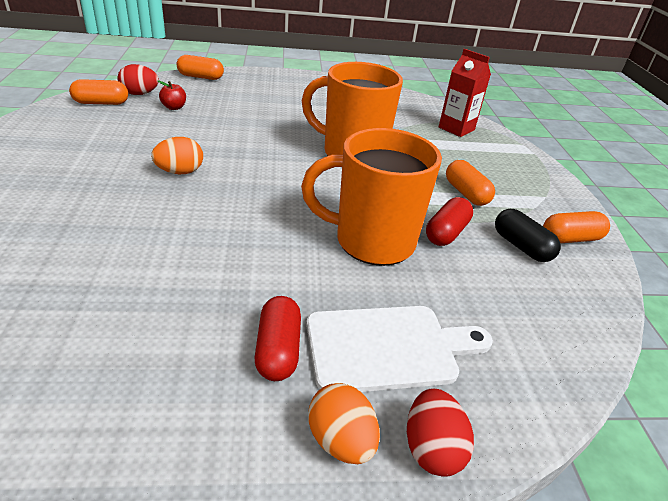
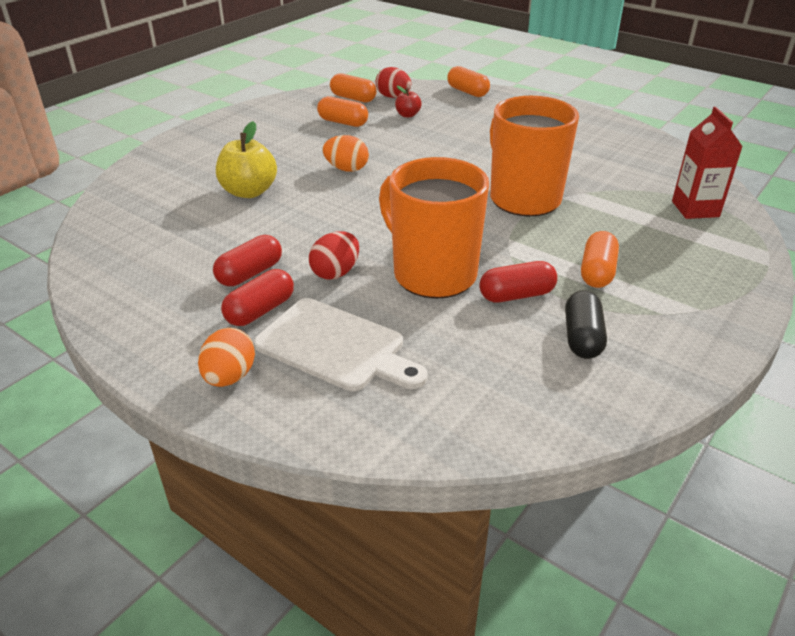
camera: 45 degrees right, 0 degrees up
red egg [407,388,474,477] -> red egg moved to [309,231,359,280]
orange capsule [543,211,610,243] -> orange capsule moved to [317,96,368,127]
none -> red capsule [213,235,282,286]
none -> yellow apple [216,121,277,198]

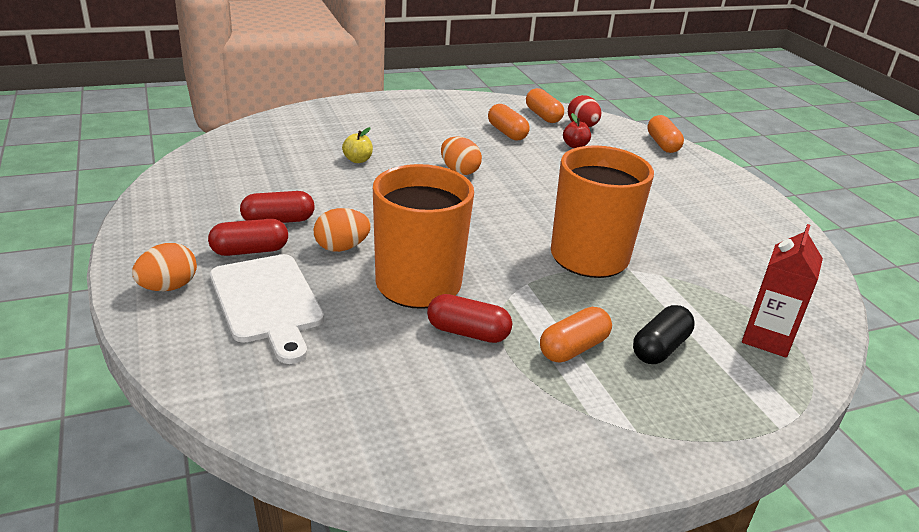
camera: 30 degrees right, 5 degrees down
yellow apple [216,121,277,198] -> yellow apple [342,127,373,163], size x0.54
red egg [309,231,359,280] -> orange egg [313,208,371,252]
black capsule [565,290,607,359] -> black capsule moved to [633,305,695,364]

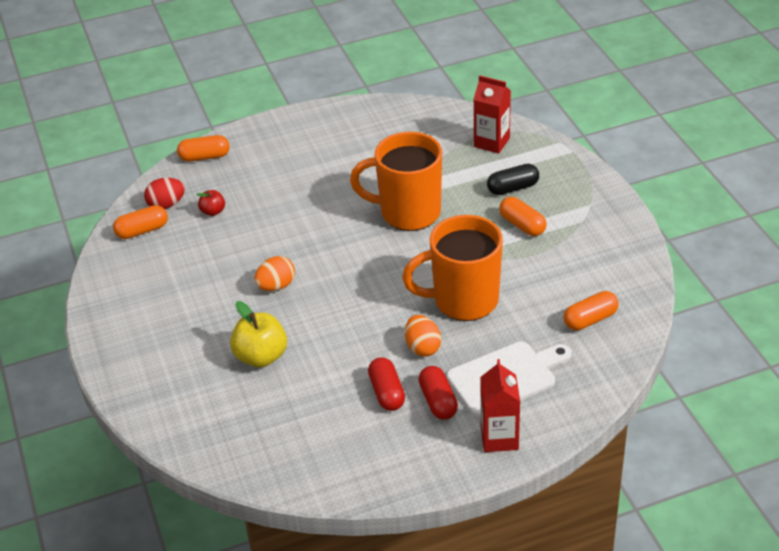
camera: 85 degrees left, 10 degrees up
orange egg [132,243,197,291] -> red carton [480,359,520,452]
yellow apple [342,127,373,163] -> yellow apple [230,301,287,367], size x1.86
red capsule [427,294,512,343] -> none
orange capsule [488,104,530,140] -> orange capsule moved to [563,291,619,330]
black capsule [633,305,695,364] -> black capsule turned 60 degrees counterclockwise [487,164,539,195]

